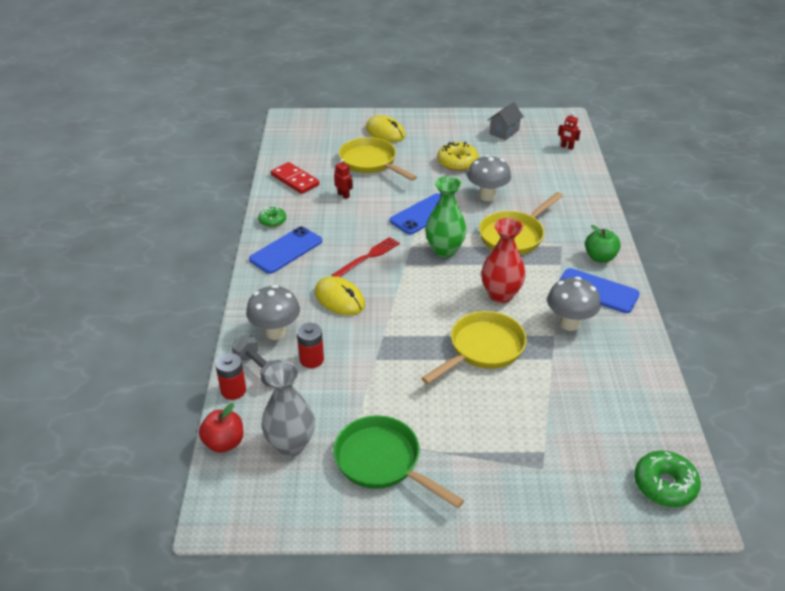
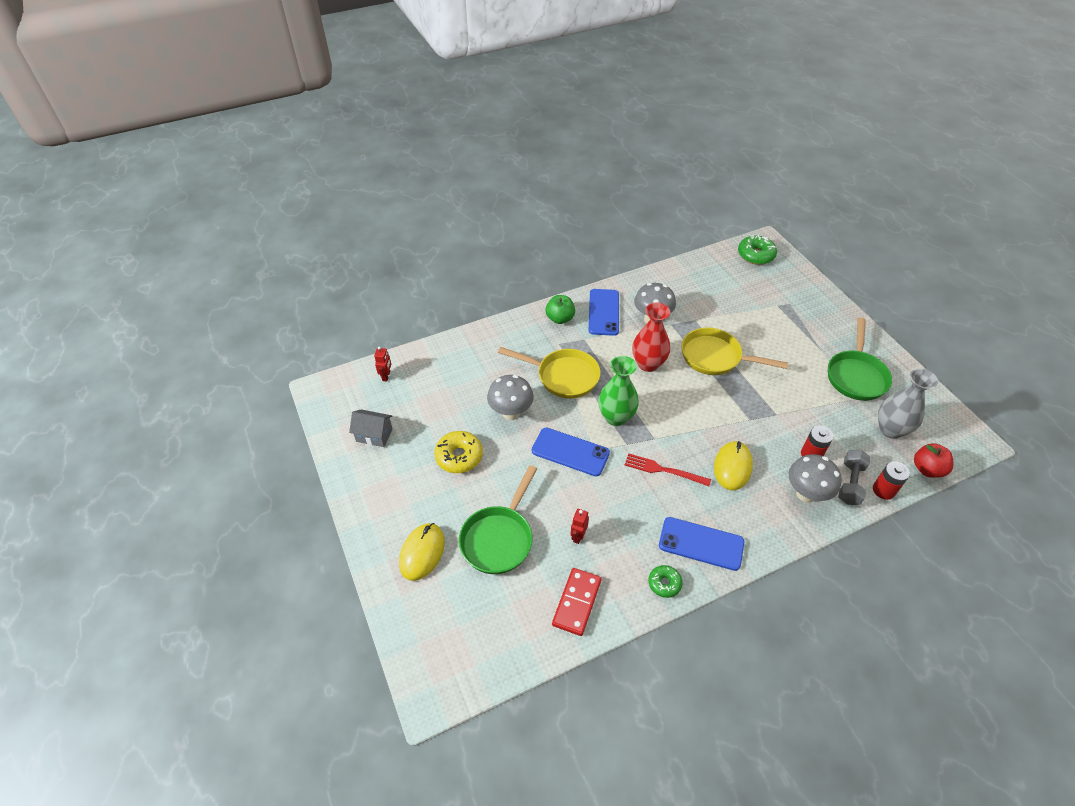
camera: 115 degrees left, 10 degrees up
yellow pan [339,137,417,181] -> green pan [459,465,537,574]

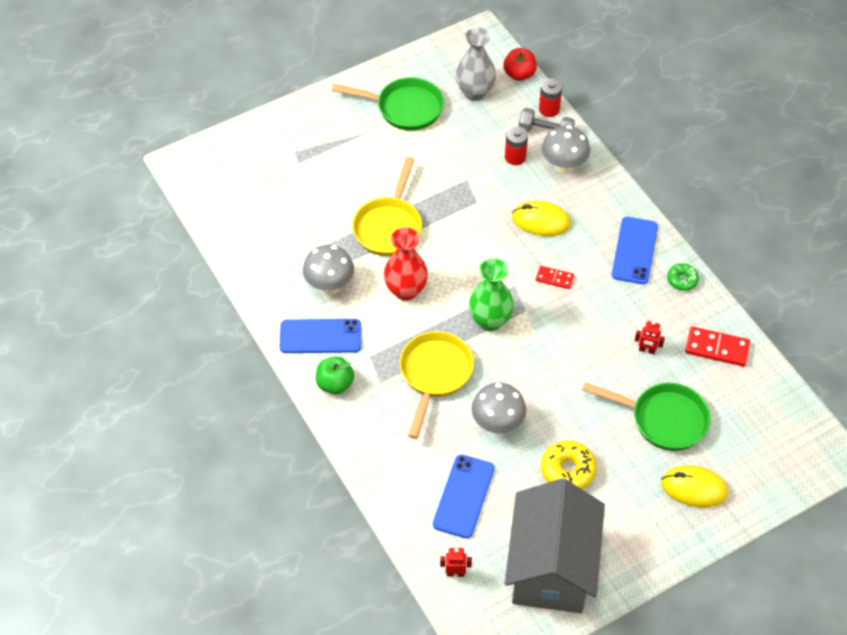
camera: 95 degrees left, 5 degrees up
grey house [349,409,392,447] -> grey house [505,478,605,613], size x2.41
blue phone [532,428,610,476] -> blue phone moved to [433,455,494,538]
red fork [625,453,711,486] -> red domino [536,266,574,289]
green donut [738,235,777,265] -> none

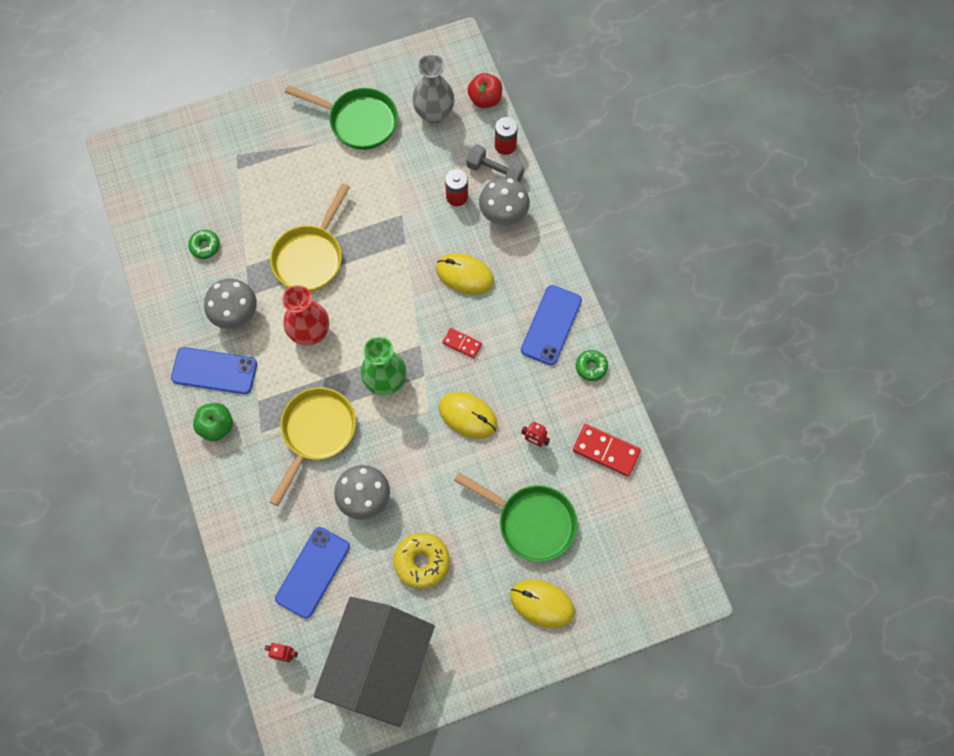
camera: 10 degrees right, 15 degrees up
none -> green donut [188,230,220,259]
none -> yellow mouse [439,392,498,439]

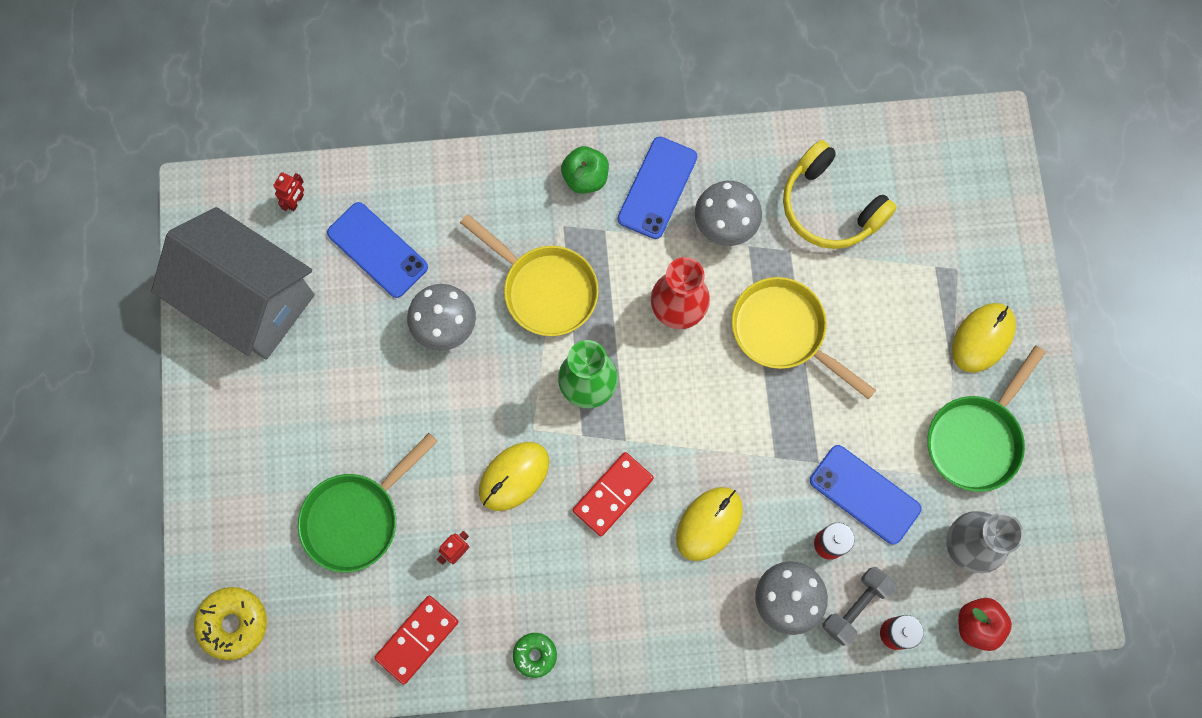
camera: 105 degrees right, 5 degrees up
green donut [188,230,220,259] -> yellow headphones [783,140,897,249]
yellow donut [393,532,450,589] -> yellow donut moved to [194,587,267,660]
red domino [442,328,482,358] -> red domino [573,452,654,536], size x1.65
yellow mouse [510,579,575,628] -> yellow mouse moved to [952,303,1016,373]
blue phone [521,285,582,365] -> blue phone moved to [810,445,921,545]

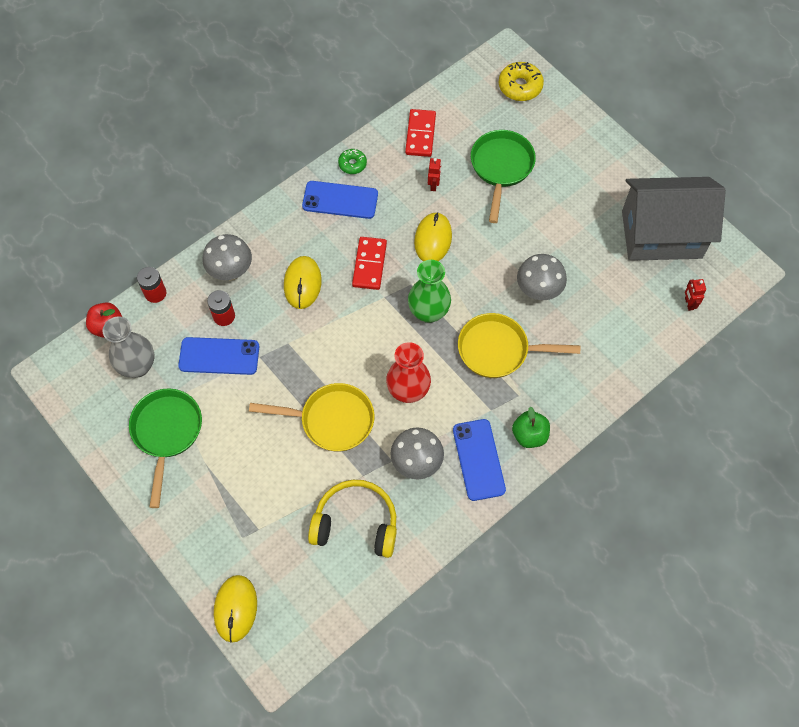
camera: 145 degrees right, 10 degrees down
blue phone [327,202,428,298] -> blue phone moved to [302,181,378,219]
grey dumbbell [822,567,897,646] -> none
yellow mouse [952,303,1016,373] -> yellow mouse moved to [214,575,257,643]

